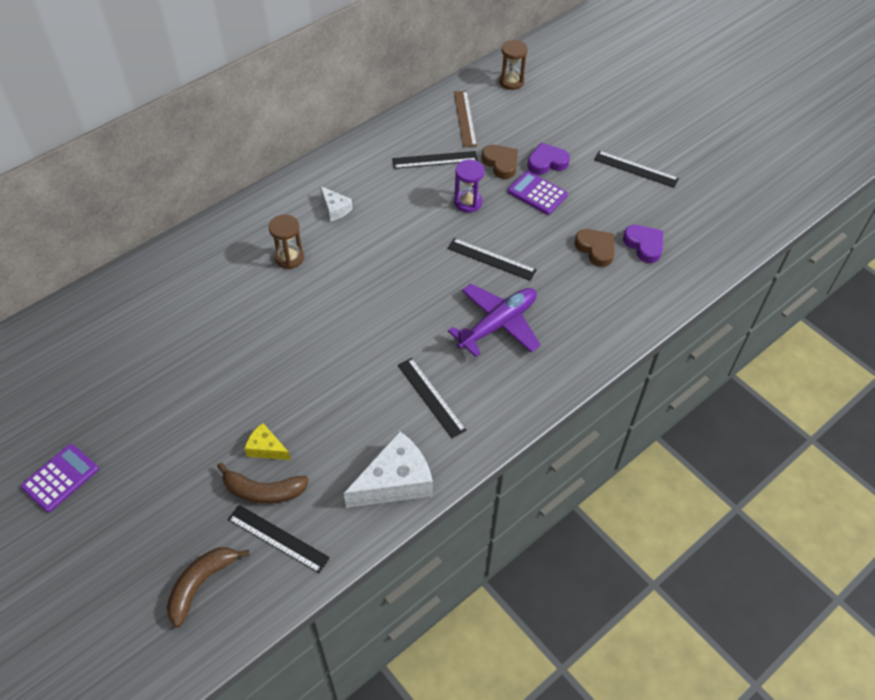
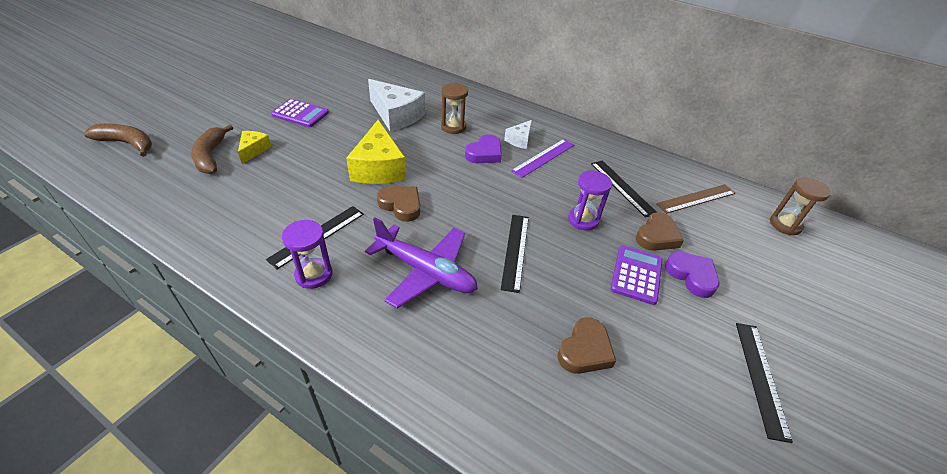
camera: 70 degrees right, 10 degrees down
purple calculator [21,444,99,513] -> purple calculator moved to [271,99,329,127]
black ruler [228,505,330,573] -> none
white cheese [344,431,433,508] -> white cheese moved to [368,79,425,132]
purple heart [623,225,663,263] -> purple heart moved to [465,134,502,163]
none -> purple hourglass [282,220,333,289]
none -> yellow cheese [346,120,406,184]
none -> brown heart [377,186,420,222]
none -> purple ruler [511,139,574,178]

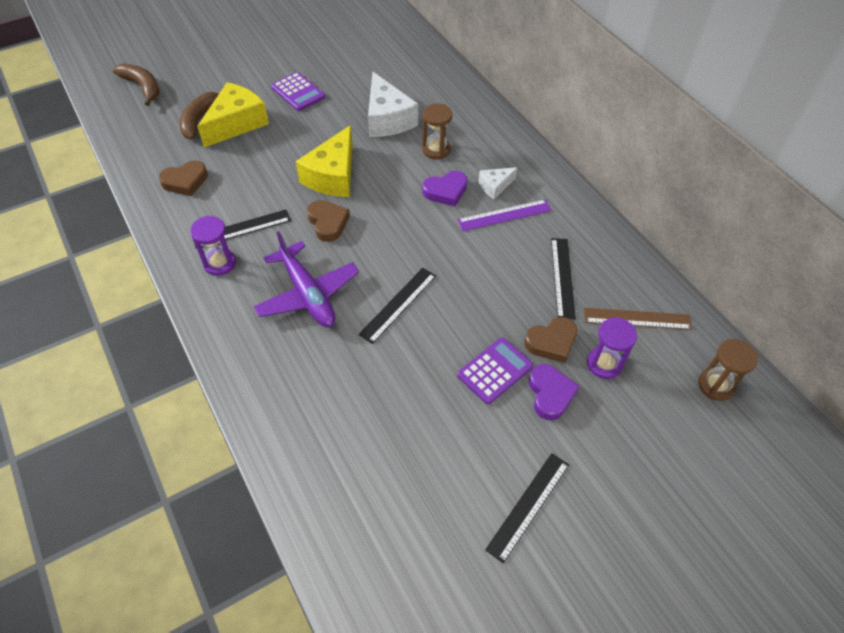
camera: 30 degrees right, 10 degrees up
yellow cheese [238,131,272,164] -> yellow cheese [197,82,269,148], size x1.92
brown heart [557,317,616,374] -> brown heart moved to [159,160,208,196]
purple hourglass [568,170,612,231] -> purple hourglass moved to [587,317,637,379]

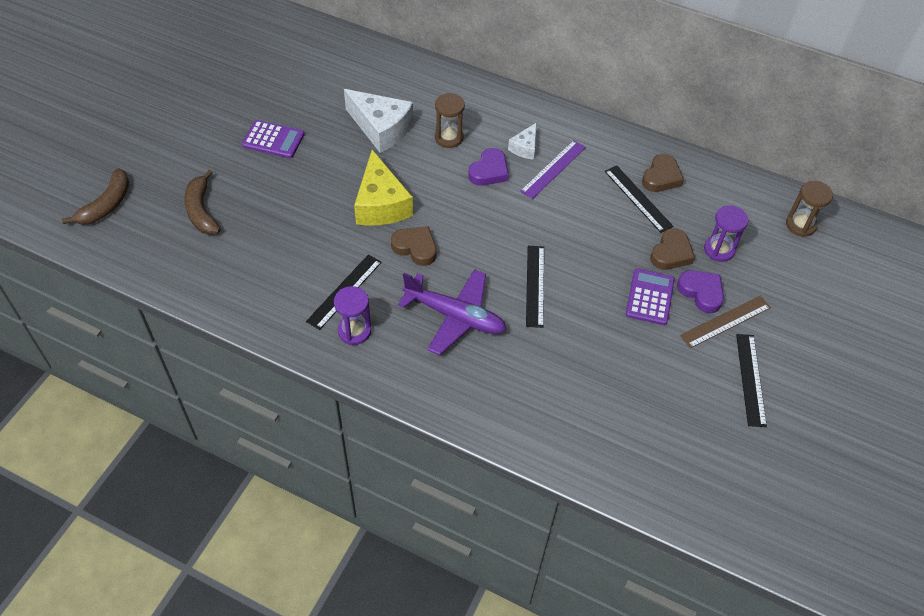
camera: 35 degrees left, 0 degrees up
brown banana [113,63,160,106] -> brown banana turned 105 degrees clockwise [62,168,129,225]
brown heart [159,160,208,196] -> brown heart moved to [642,154,684,192]
yellow cheese [197,82,269,148] -> none
brown ruler [584,308,692,330] -> brown ruler moved to [680,296,771,349]

